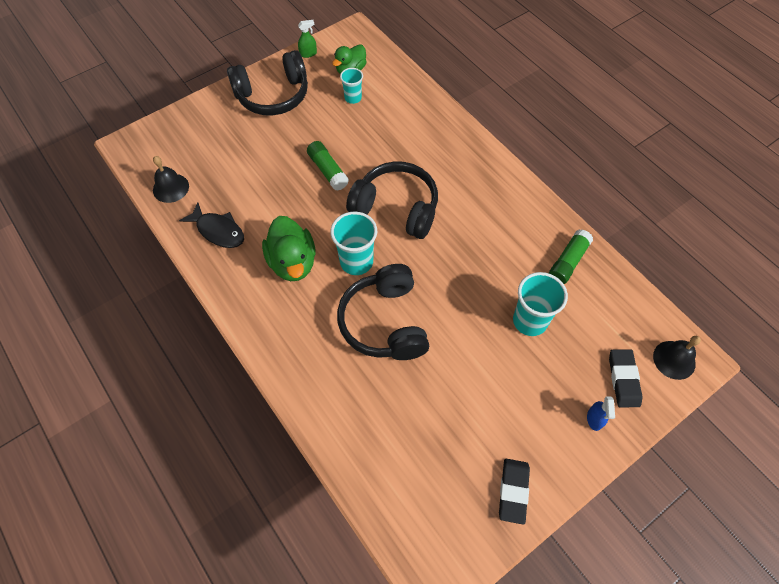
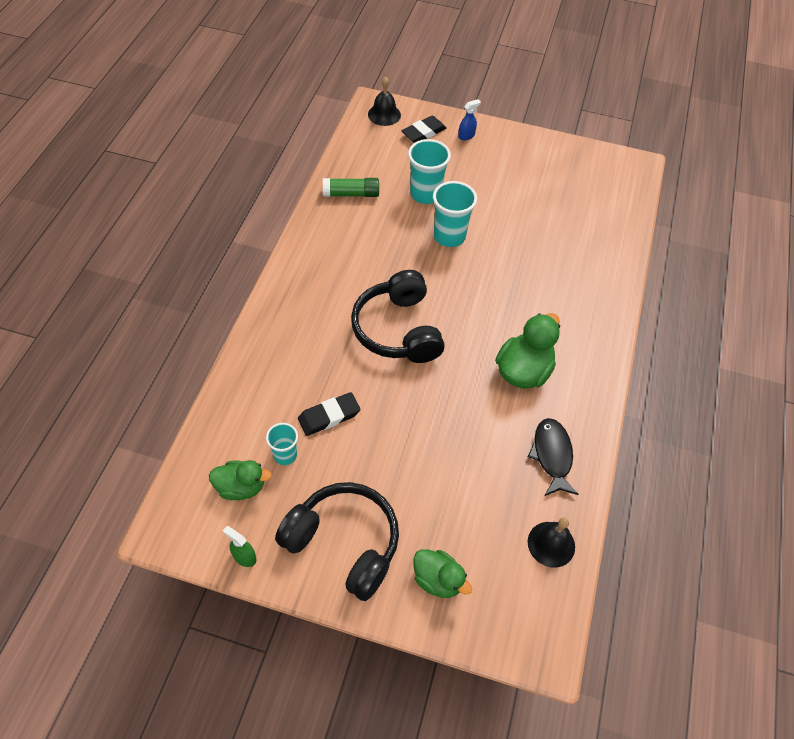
camera: 130 degrees left, 5 degrees down
green glue stick [307,141,349,191] -> none
turquoise cup [330,212,377,275] -> turquoise cup moved to [433,181,477,247]
black headphones [337,264,429,360] -> none
black eraser [499,459,530,525] -> black eraser moved to [298,392,361,436]
none -> green duck [413,549,472,598]

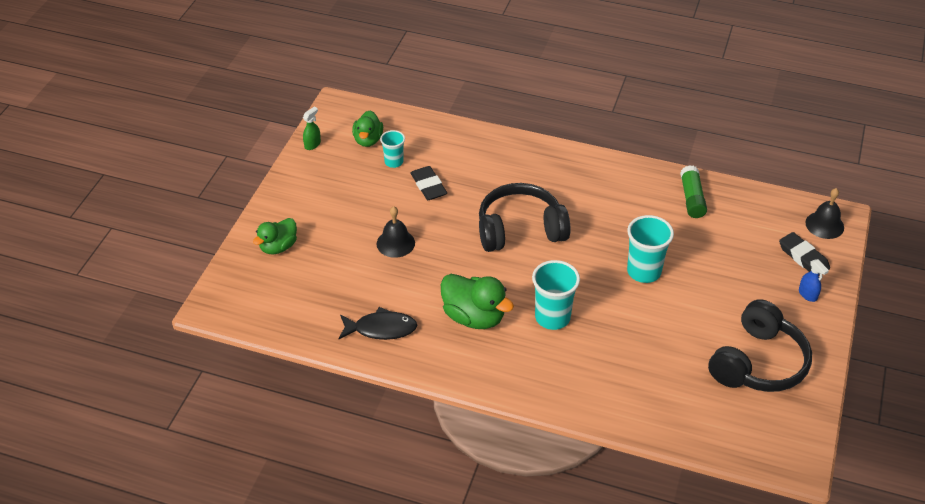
camera: 95 degrees right, 10 degrees down
black headphones [275,482,399,601] -> black headphones moved to [708,299,812,392]
turquoise cup [408,139,451,204] -> turquoise cup moved to [532,260,580,330]
black bell [528,518,575,568] -> black bell moved to [377,206,415,258]

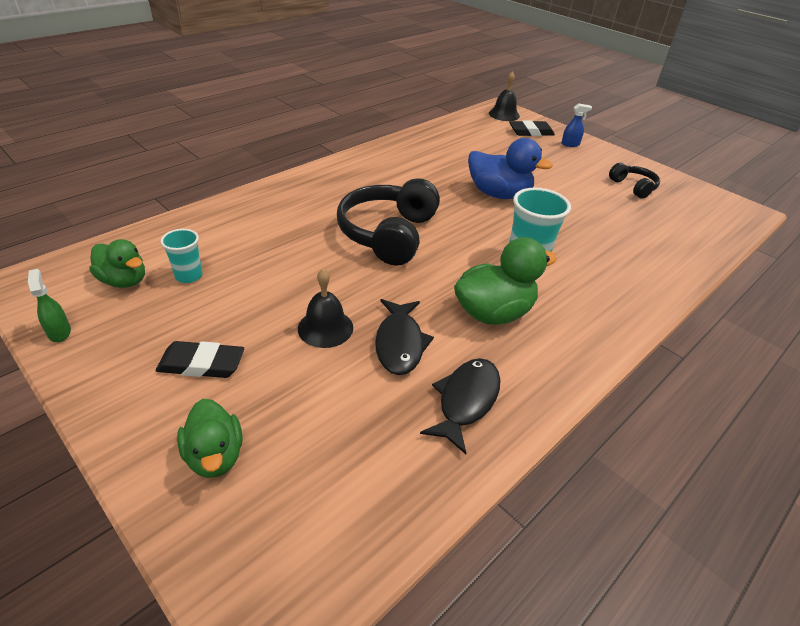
camera: 65 degrees left, 5 degrees down
black eraser [410,166,447,200] -> black eraser moved to [156,341,244,378]
turquoise cup [627,215,674,283] -> blue duck [468,138,553,199]
green glue stick [680,165,707,218] -> none
black headphones [708,299,812,392] -> black headphones [609,163,660,199], size x0.52
none -> black fish [375,299,434,375]

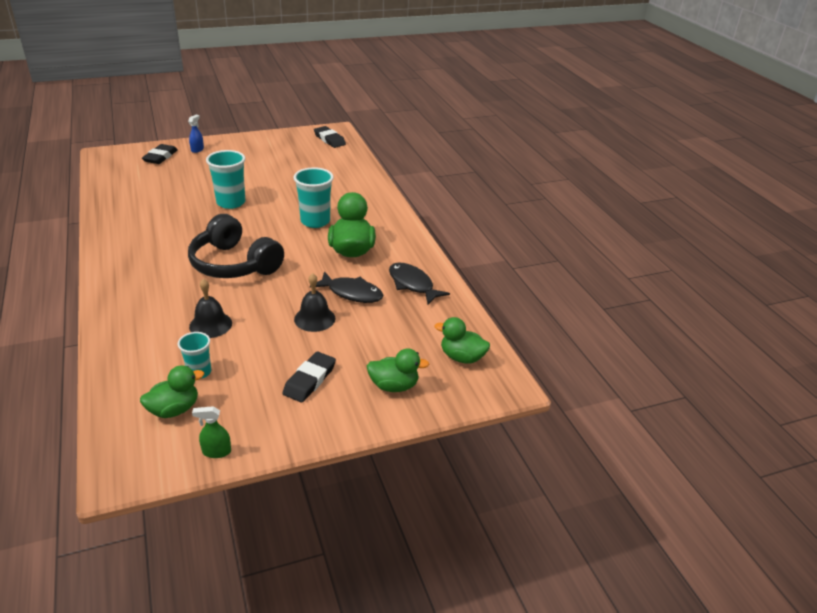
camera: 65 degrees left, 5 degrees down
blue duck [468,138,553,199] -> turquoise cup [206,150,245,209]
black bell [489,71,520,121] -> black bell moved to [189,279,232,338]
black headphones [609,163,660,199] -> none
none -> black eraser [314,126,346,148]
none -> green duck [435,317,490,364]

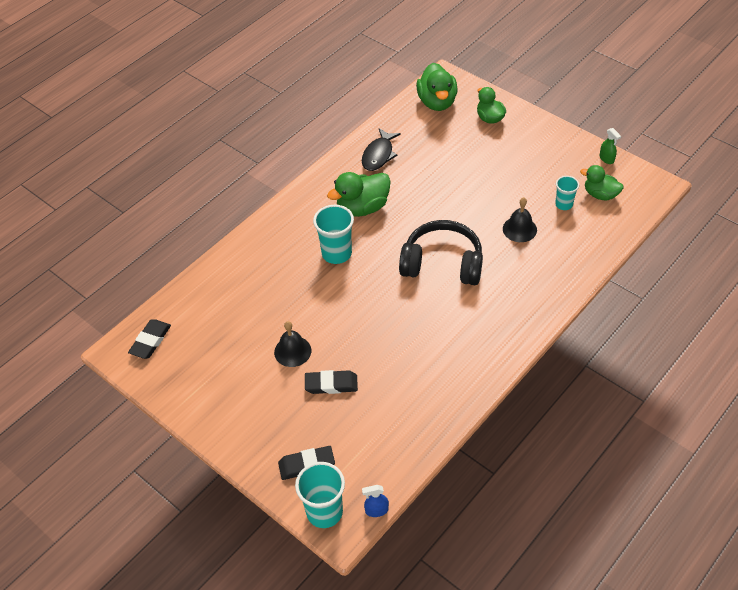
camera: 115 degrees left, 15 degrees up
blue spray bottle [188,115,204,153] -> blue spray bottle moved to [362,485,389,517]
black headphones [188,214,284,278] -> black headphones turned 90 degrees counterclockwise [399,220,483,285]
turquoise cup [206,150,245,209] -> turquoise cup moved to [295,462,345,528]
black eraser [282,351,336,403] -> black eraser moved to [305,370,358,394]
black bell [294,273,335,332] -> black bell moved to [274,321,311,367]
black fish [310,271,383,303] -> none
green duck [435,317,490,364] -> green duck [416,63,458,111], size x1.53

